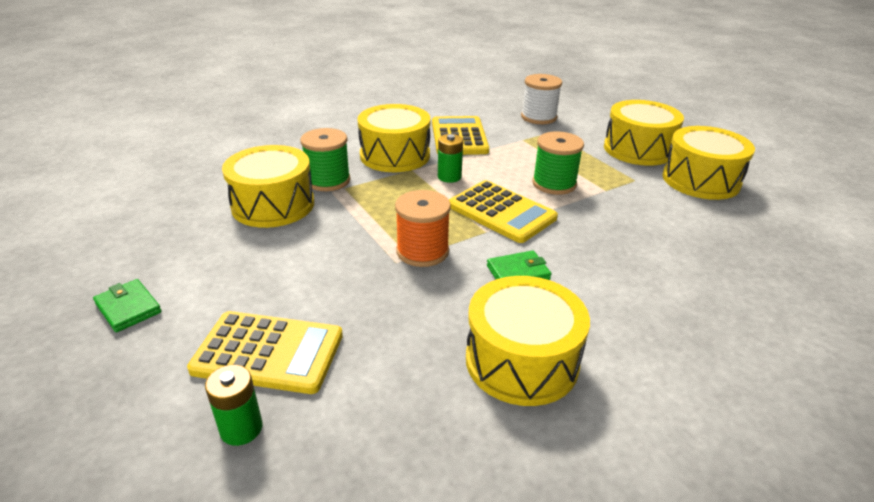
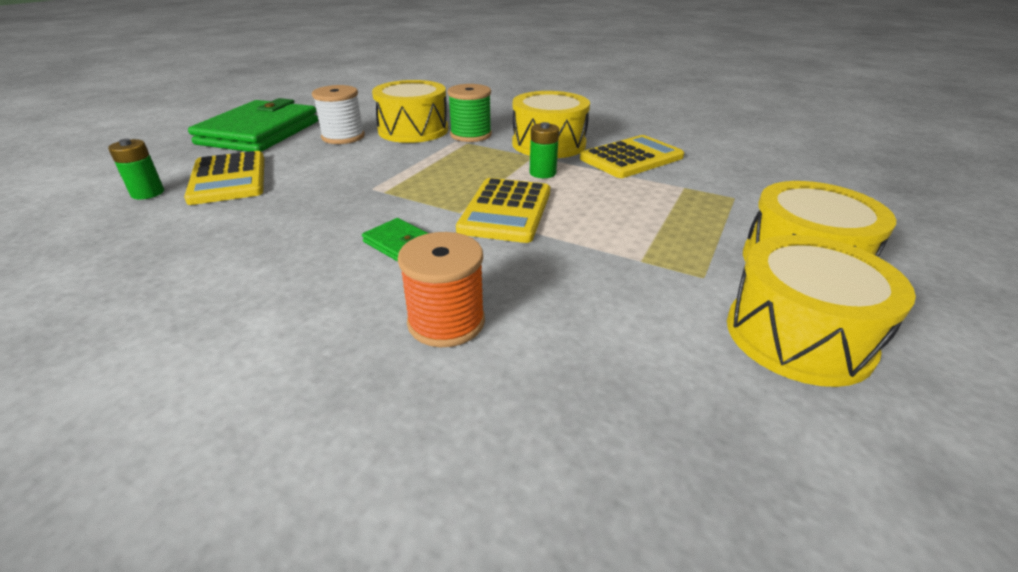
camera: 60 degrees right, 0 degrees up
green wallet [93,279,162,332] -> green wallet [188,98,318,152], size x2.45
orange spool [395,190,451,267] -> orange spool moved to [398,232,485,347]
yellow drum [466,276,590,406] -> none
white spool [521,74,562,124] -> white spool moved to [312,85,365,144]
green spool [532,131,584,195] -> none

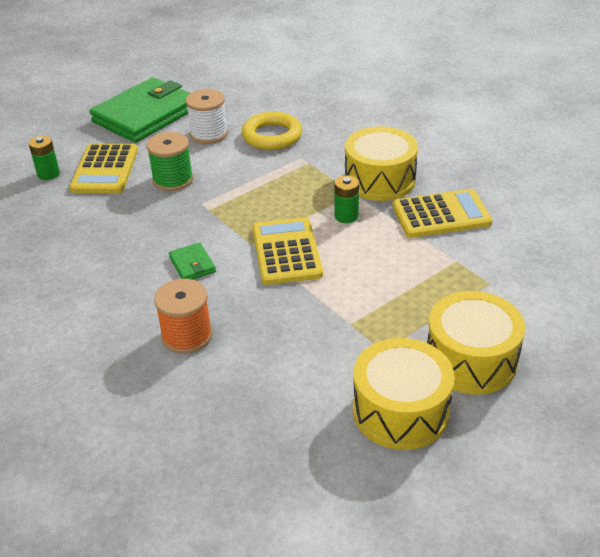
camera: 25 degrees right, 5 degrees up
yellow drum [372,80,448,143] -> yellow ring [242,112,302,150]
green spool [447,84,492,142] -> green spool moved to [146,132,193,191]
yellow calculator [456,178,550,243] -> yellow calculator turned 135 degrees clockwise [252,217,323,285]

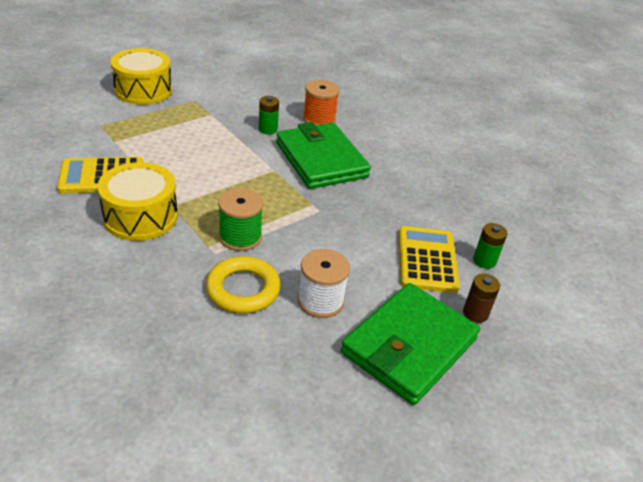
camera: 175 degrees right, 0 degrees up
green spool [146,132,193,191] -> green spool moved to [218,188,263,251]
green wallet [169,242,216,280] -> green wallet [276,122,371,189], size x2.45
yellow calculator [252,217,323,285] -> none
green battery [334,175,359,223] -> green battery moved to [259,96,279,134]
yellow drum [353,338,455,450] -> none
none -> brown battery [463,273,500,323]

